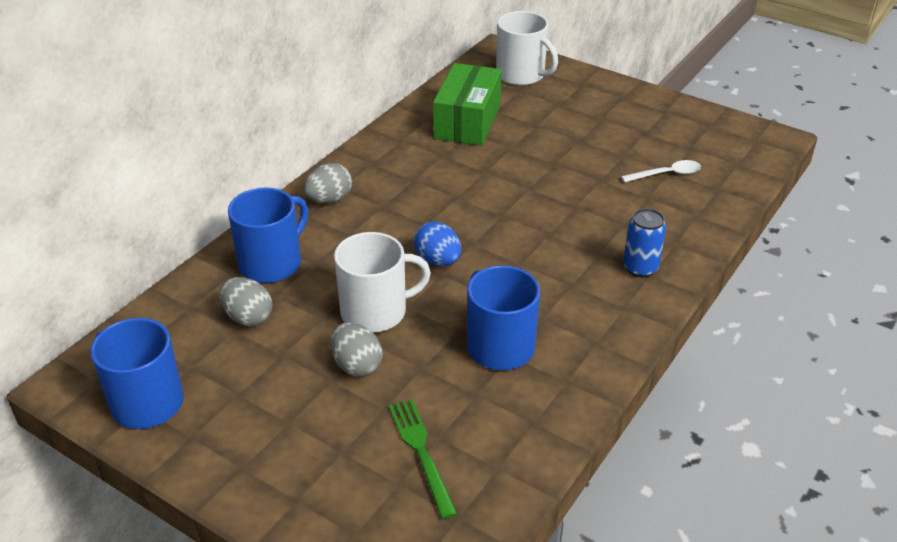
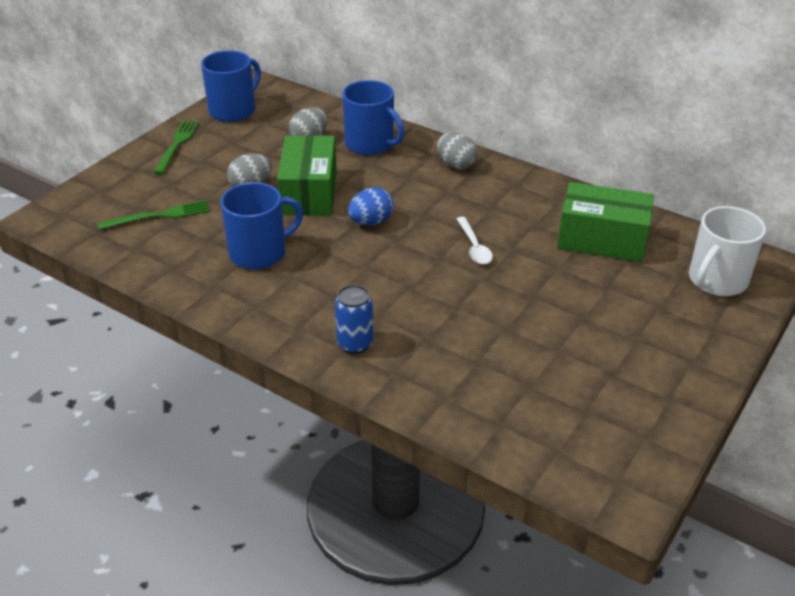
camera: 90 degrees right, 0 degrees up
white mug [334,232,431,333] -> green box [277,135,337,216]
white spoon [621,160,701,182] -> white spoon moved to [457,217,493,264]
none -> green fork [153,120,199,175]

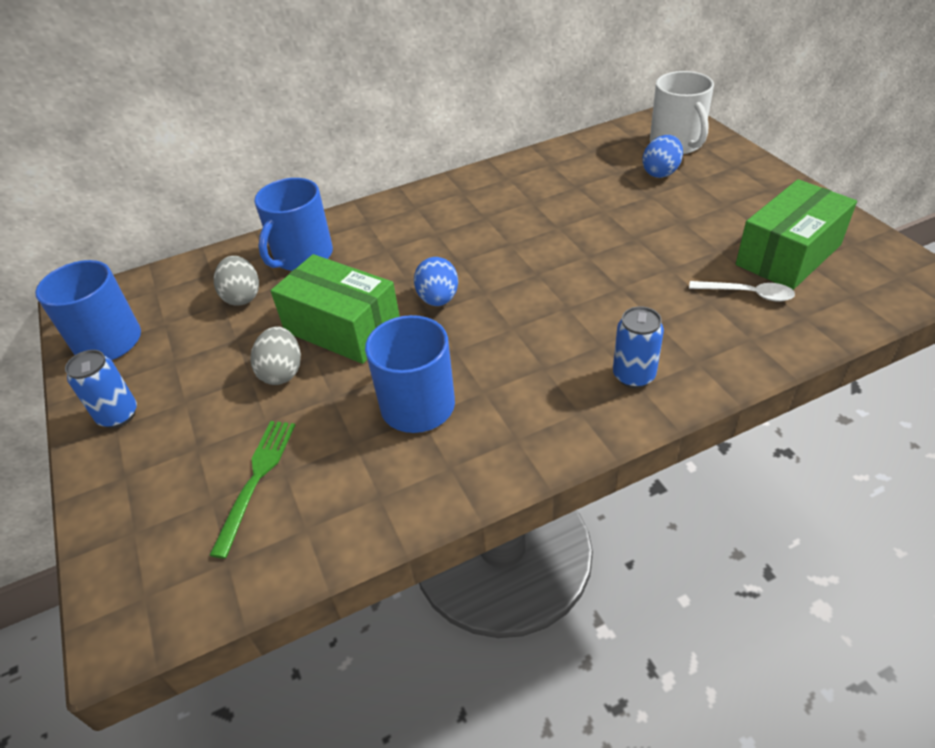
camera: 55 degrees left, 5 degrees up
green fork [153,120,199,175] -> blue can [65,350,137,428]
blue mug [342,80,405,155] -> blue mug turned 135 degrees clockwise [254,178,333,271]
grey egg [437,132,477,170] -> none
white spoon [457,217,493,264] -> white spoon moved to [689,281,795,302]
green box [557,182,654,262] -> green box moved to [736,179,857,290]
none -> blue egg [642,135,683,178]

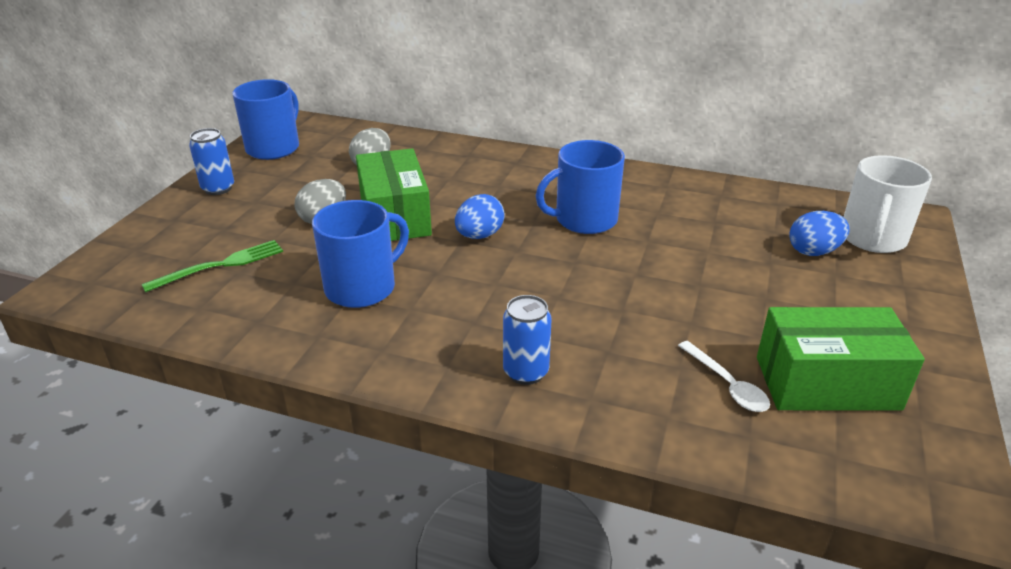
camera: 40 degrees right, 10 degrees down
blue mug [254,178,333,271] -> blue mug moved to [536,140,625,234]

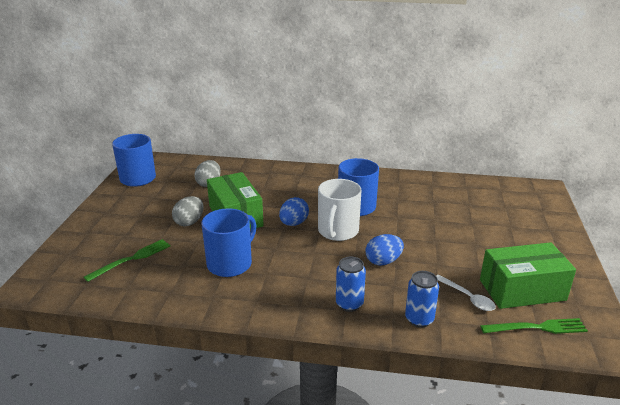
camera: 10 degrees left, 5 degrees down
blue can [189,128,234,195] -> blue can moved to [405,271,439,328]
blue egg [789,211,850,256] -> blue egg moved to [365,234,404,266]
white mug [844,155,932,253] -> white mug moved to [318,179,362,241]
none -> green fork [480,318,588,334]

